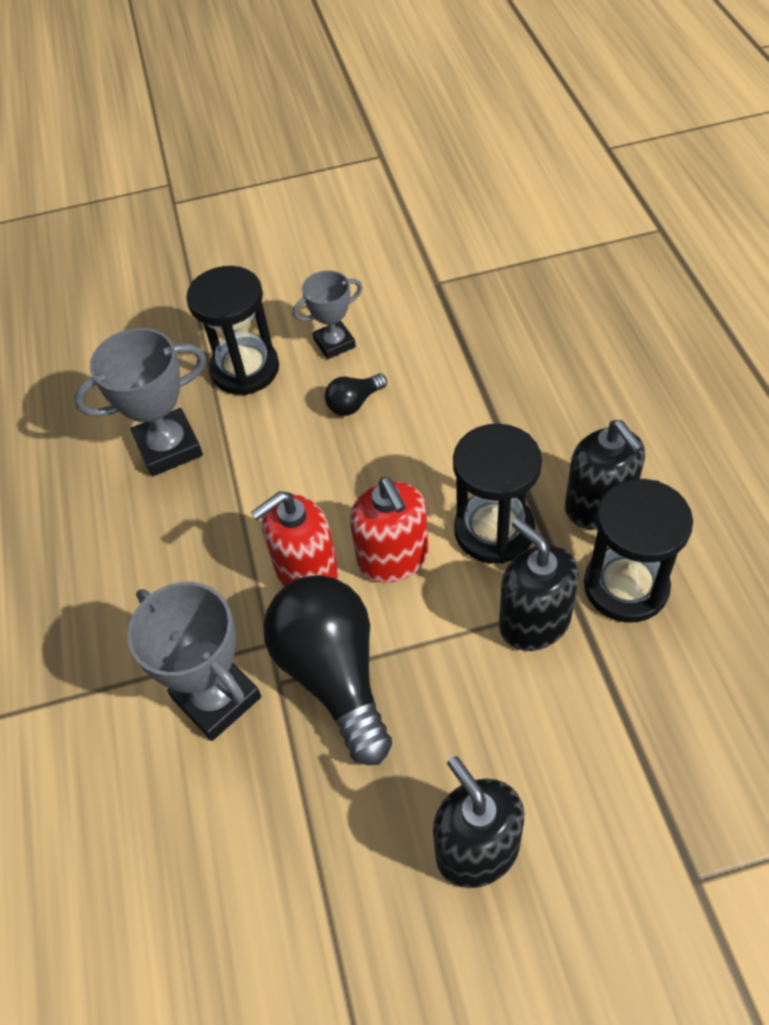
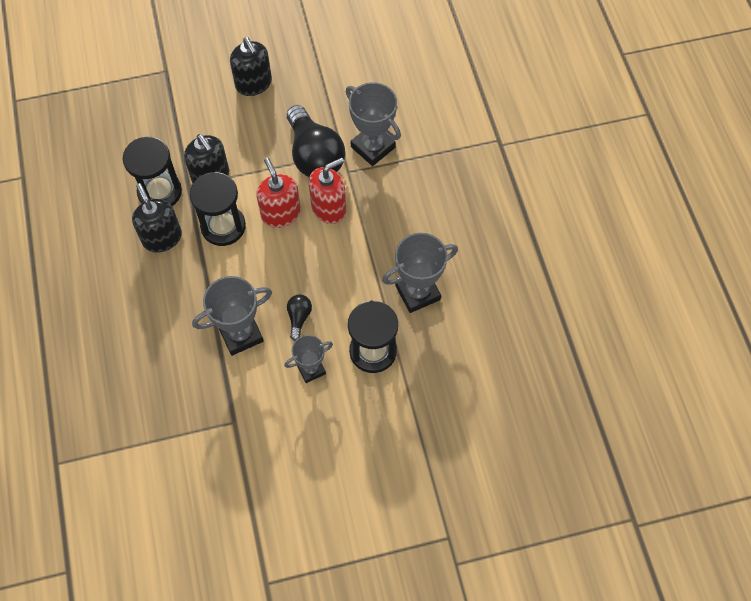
camera: 175 degrees right, 10 degrees up
black light bulb [325,374,387,416] -> black light bulb turned 45 degrees counterclockwise [287,294,312,341]
none -> grey trophy [192,276,272,356]

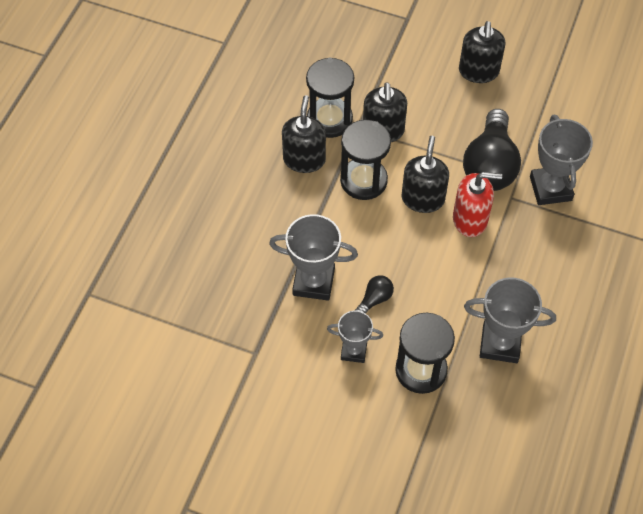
camera: 35 degrees right, 5 degrees down
red soap dispenser [256,158,301,228] -> black soap dispenser [402,136,449,213]

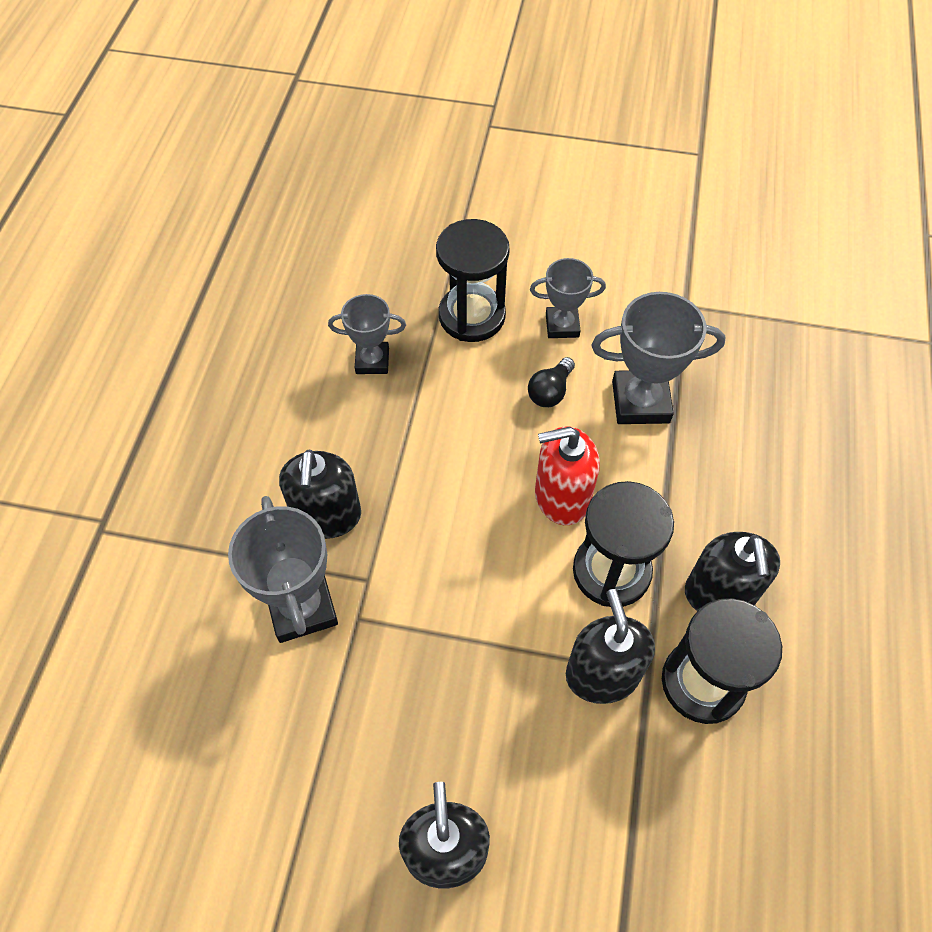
camera: 170 degrees right, 0 degrees up
black soap dispenser [402,136,449,213] -> black soap dispenser moved to [279,449,361,539]
red soap dispenser [453,172,502,237] -> red soap dispenser moved to [535,426,600,525]
black light bulb [463,109,521,191] -> none
grey trophy [464,277,556,363] -> grey trophy [328,294,406,374], size x0.63

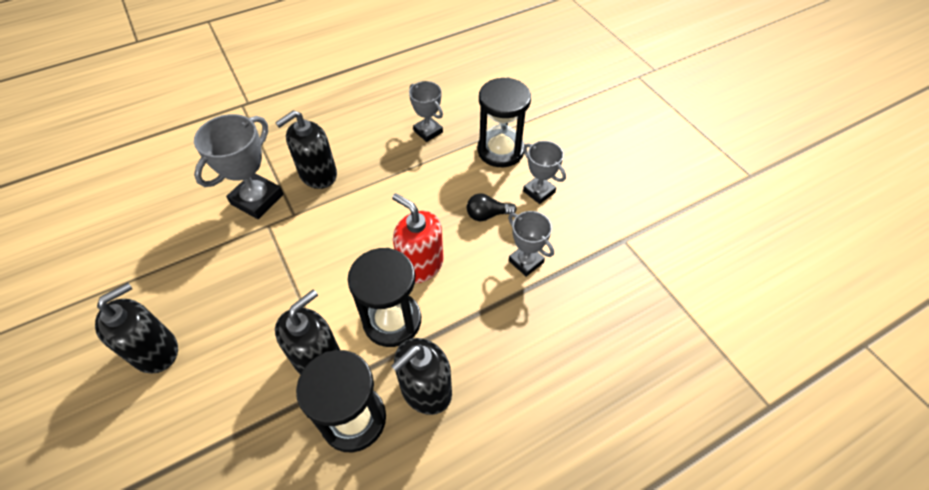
camera: 50 degrees right, 5 degrees down
grey trophy [592,292,726,424] -> grey trophy [508,211,554,277], size x0.63

